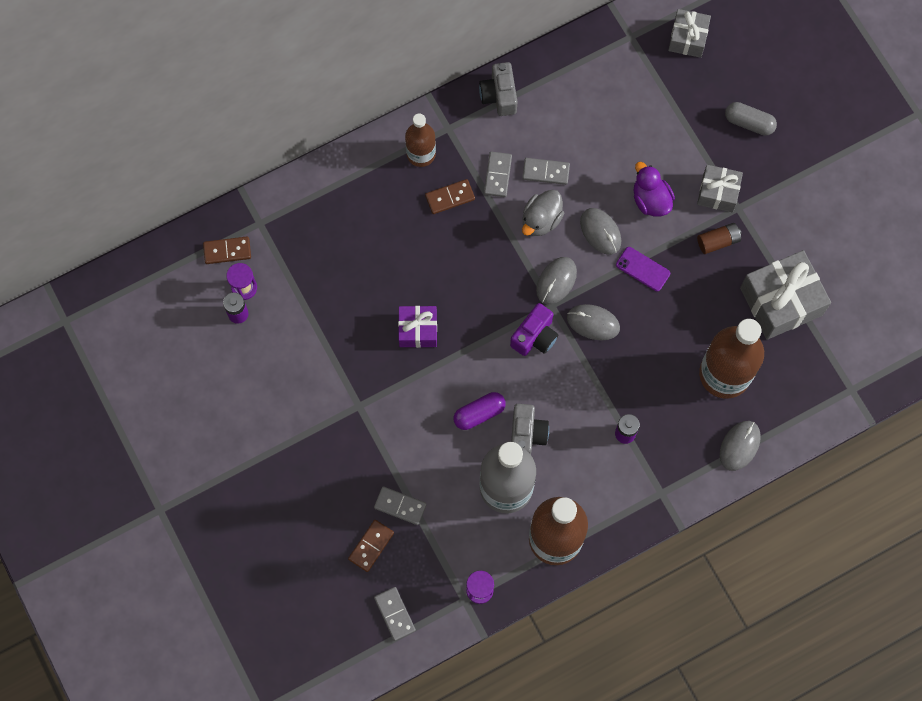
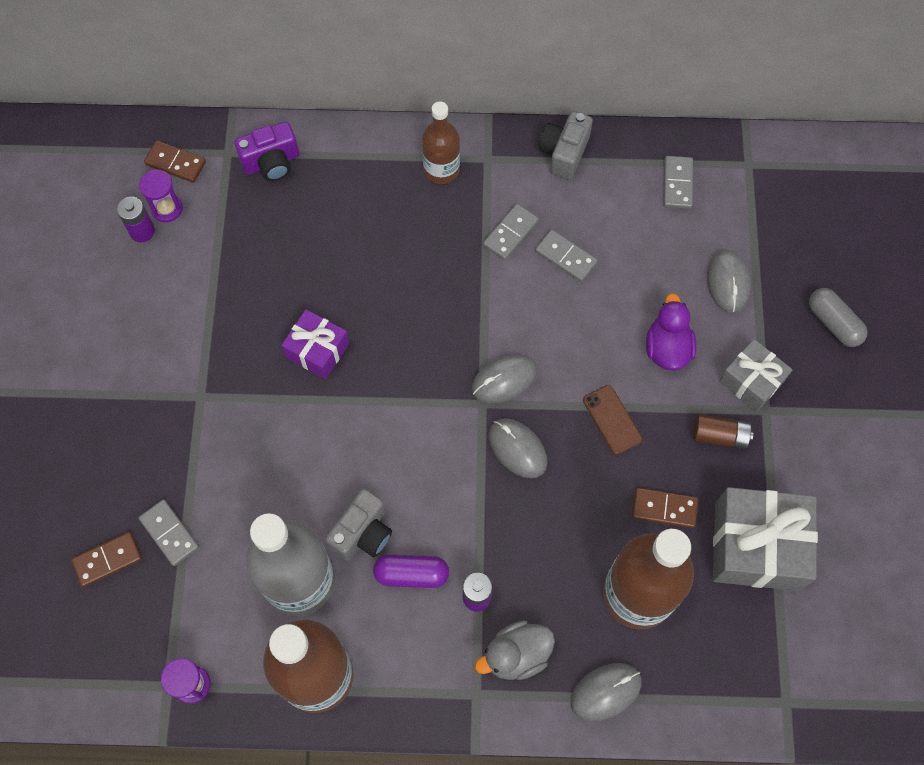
camera: 30 degrees right, 5 degrees down
grey domino [374,587,416,641] -> grey domino moved to [664,156,693,209]
brown domino [425,179,475,214] -> brown domino moved to [632,488,698,528]
purple capsule [454,392,506,430] -> purple capsule moved to [373,555,449,588]
purple camera [510,303,558,356] -> purple camera moved to [234,122,299,181]
grey duck [522,190,564,236] -> grey duck moved to [475,620,555,680]
grey mouse [580,208,621,255] -> grey mouse moved to [707,250,751,313]
purple phone [616,247,670,291] -> brown phone [583,385,642,454]
grey gift [668,9,711,58] -> none

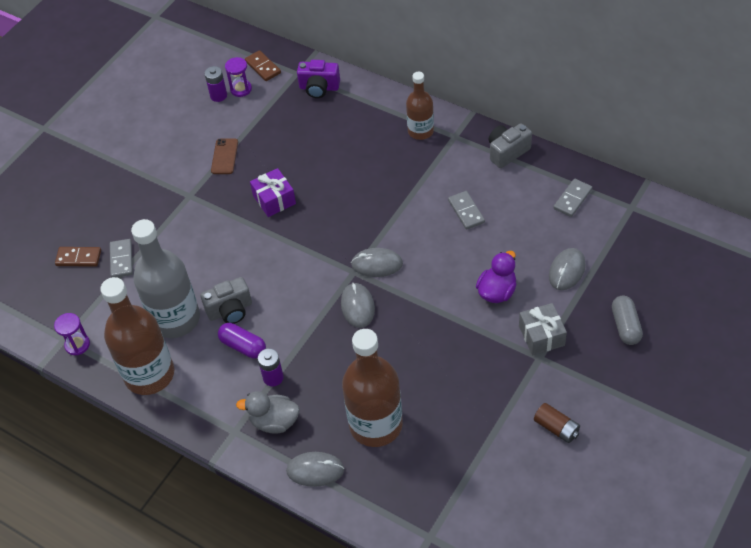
camera: 35 degrees right, 15 degrees down
grey domino [483,204,539,260] -> none
brown phone [583,385,642,454] -> brown phone moved to [211,139,238,174]
brown domino [632,488,698,528] -> none
brown battery [693,414,753,449] -> brown battery moved to [534,403,580,443]
grey gift [713,487,818,591] -> none

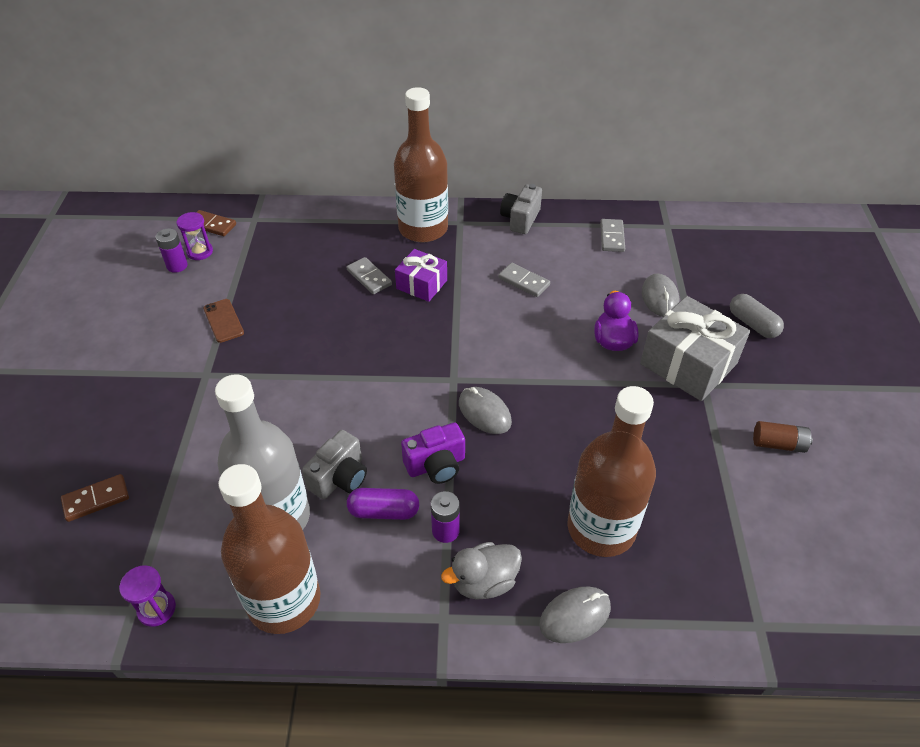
camera: 35 degrees left, 5 degrees down
grey domino [110,239,133,277] -> grey domino moved to [347,257,392,294]
purple gift [250,168,296,217] -> purple gift moved to [395,249,447,302]
purple camera [297,60,340,98] -> purple camera moved to [401,423,465,484]
grey mouse [351,248,403,277] -> none
brown bottle [406,72,434,140] -> brown bottle [394,87,448,243], size x1.72
grey gift [519,303,567,355] -> grey gift [640,296,750,401], size x1.71

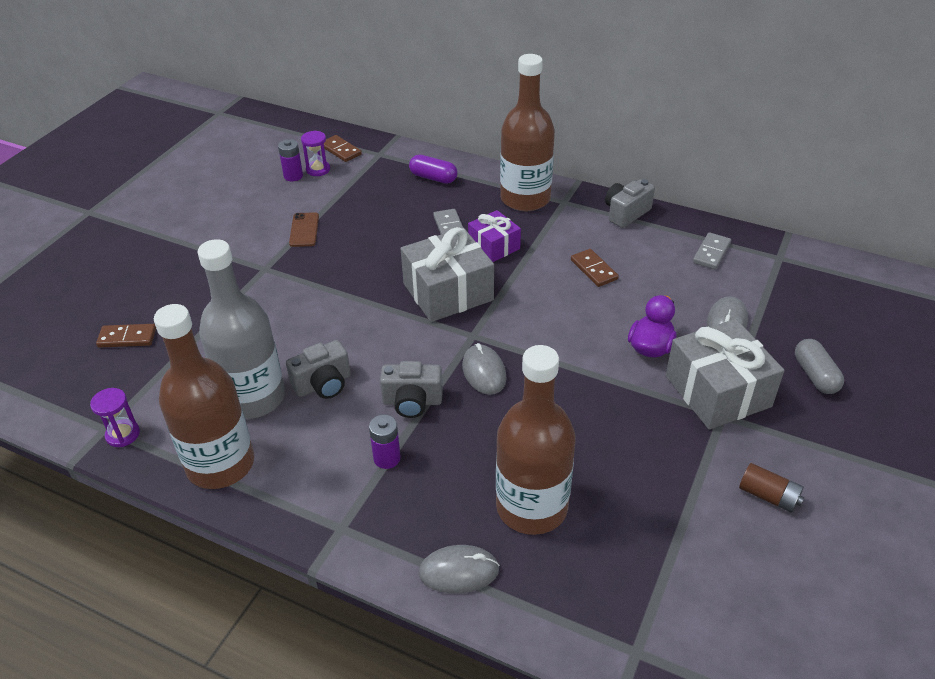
camera: 25 degrees right, 5 degrees down
purple capsule [347,488,419,520] -> purple capsule moved to [409,155,457,184]
purple camera [401,423,465,484] -> grey camera [380,361,443,418]
grey duck [441,542,522,600] -> none
grey domino [498,263,550,297] -> brown domino [571,249,619,287]
none -> grey gift [400,227,494,322]

